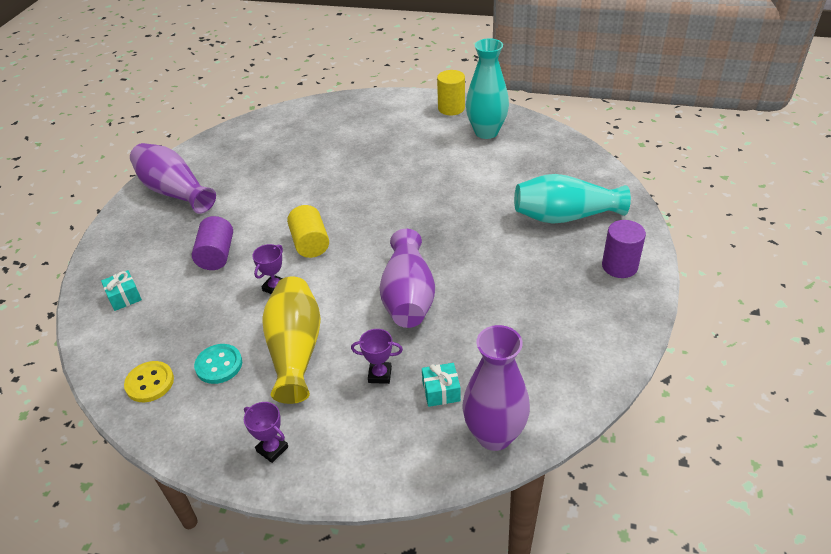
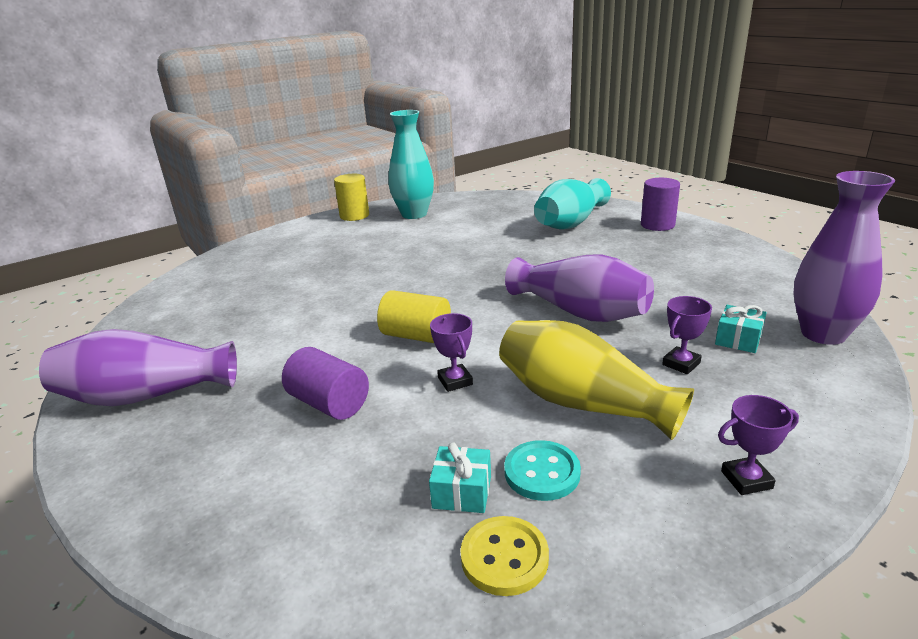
camera: 50 degrees left, 15 degrees down
turquoise gift [101,270,142,311] -> turquoise gift moved to [429,442,491,513]

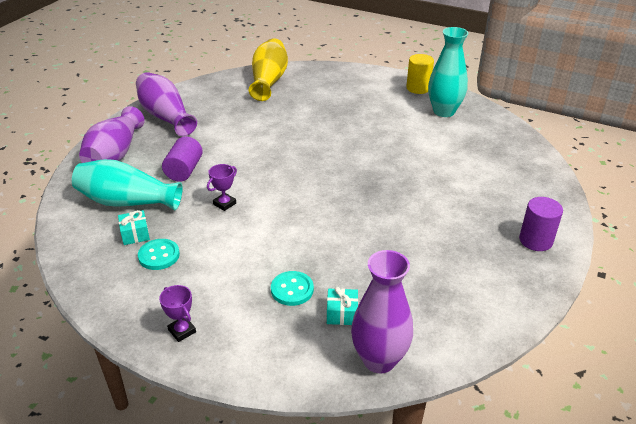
camera: 60 degrees right, 10 degrees up
yellow cylinder [377,290,451,343] -> none
yellow button [460,516,549,596] -> none
yellow vase [499,320,694,440] -> yellow vase moved to [249,38,288,101]
purple vase [505,254,654,322] -> purple vase moved to [79,106,145,163]
turquoise vase [534,178,611,230] -> turquoise vase moved to [72,159,183,211]
purple trophy [662,296,712,374] -> turquoise button [271,271,314,306]

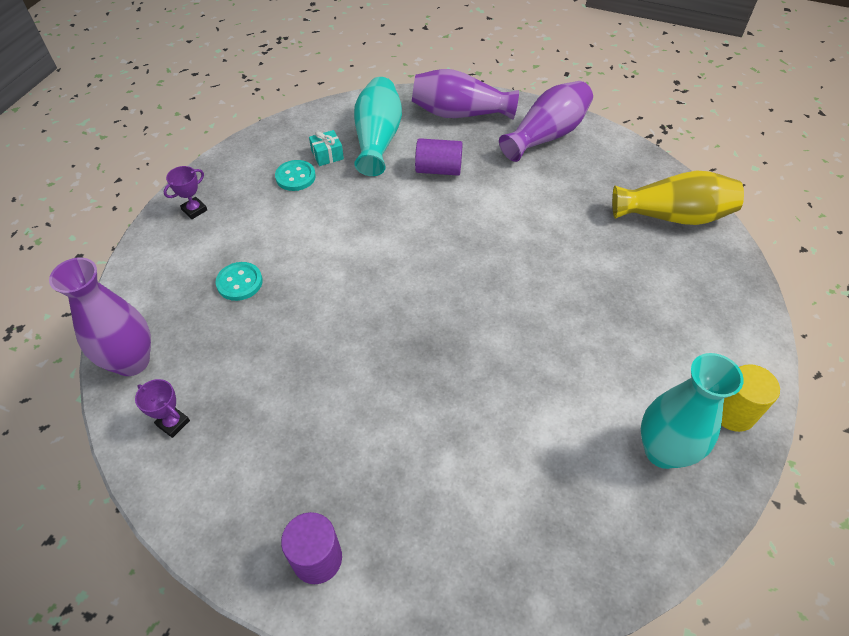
camera: 85 degrees right, 15 degrees up
purple trophy [207,164,237,211] -> purple trophy moved to [135,379,190,438]
turquoise gift [327,287,358,325] -> none

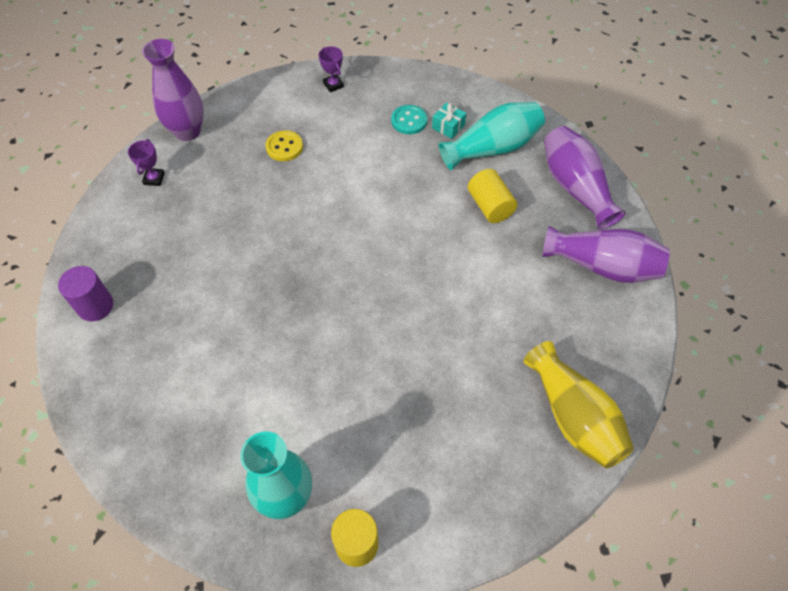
camera: 60 degrees right, 5 degrees up
purple trophy [163,166,207,219] -> purple trophy turned 45 degrees clockwise [319,46,344,92]
turquoise button [216,262,263,301] -> yellow button [265,130,303,161]
purple cylinder [415,138,463,176] -> yellow cylinder [468,169,517,223]

